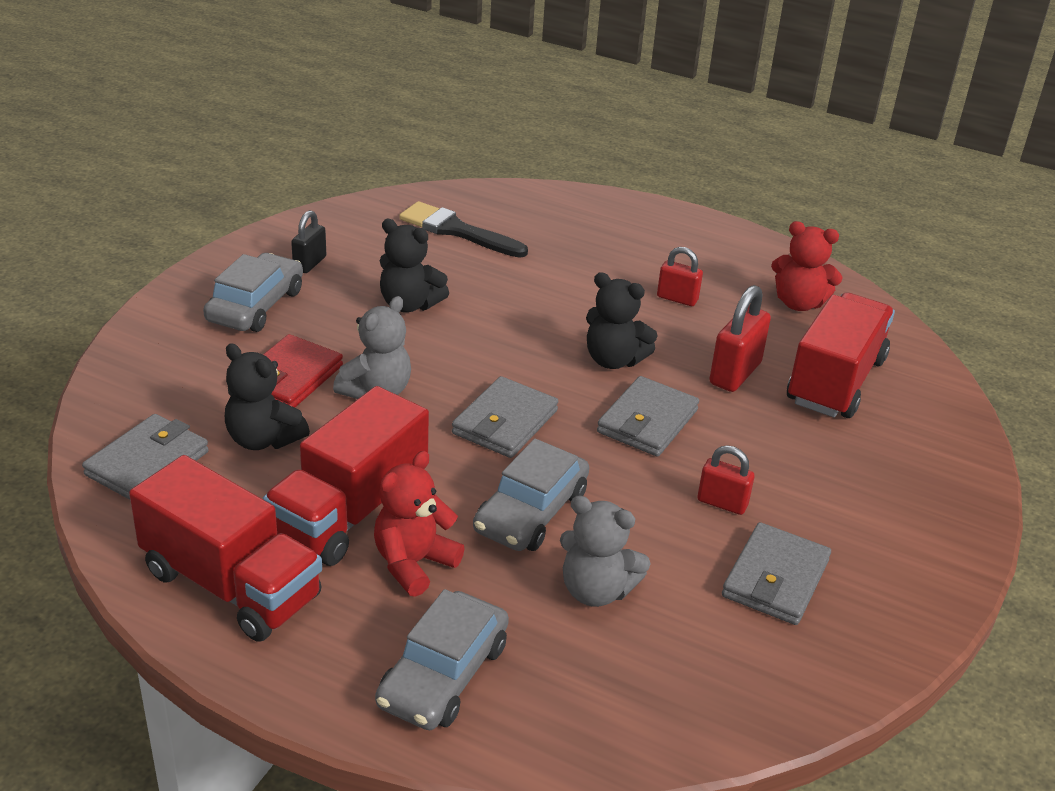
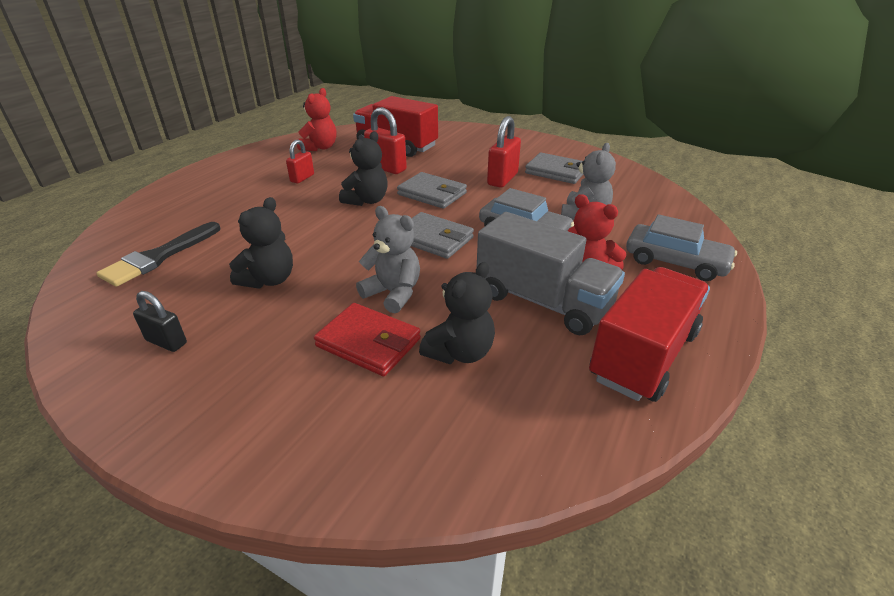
camera: 85 degrees left, 0 degrees up
grey wallet [82,414,209,500] -> none
grey car [203,253,303,332] -> none
red truck [263,386,429,566] -> grey truck [477,212,625,335]
red padlock [697,445,755,515] -> red padlock [487,116,521,188], size x1.58

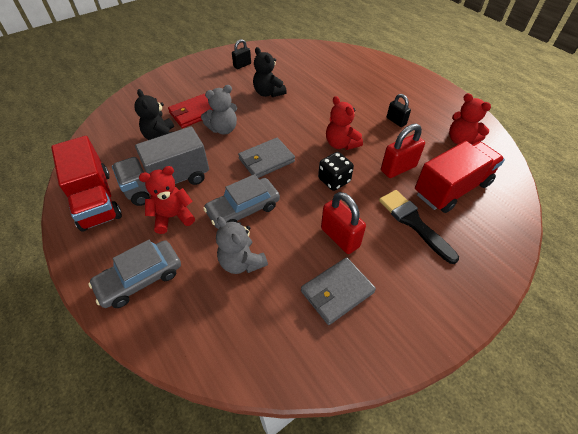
camera: 115 degrees right, 15 degrees up
black brush [96,222,220,287] -> black brush moved to [379,190,459,264]
red padlock [286,139,314,183] -> black padlock [387,94,411,127]
black teddy bear [339,131,388,206] -> red teddy bear [326,96,363,150]
grey wallet [397,172,467,209] -> black dice [318,152,354,191]

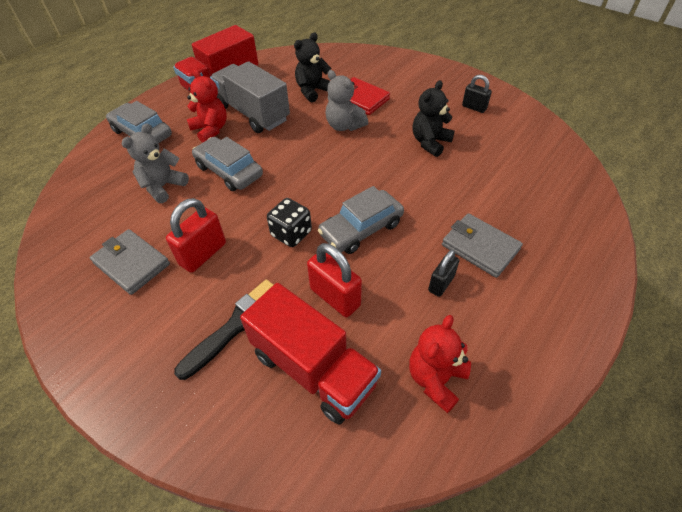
camera: 75 degrees right, 0 degrees up
grey wallet [238,138,295,178] -> grey wallet moved to [442,213,523,278]
red teddy bear [326,96,363,150] -> grey car [318,186,404,254]

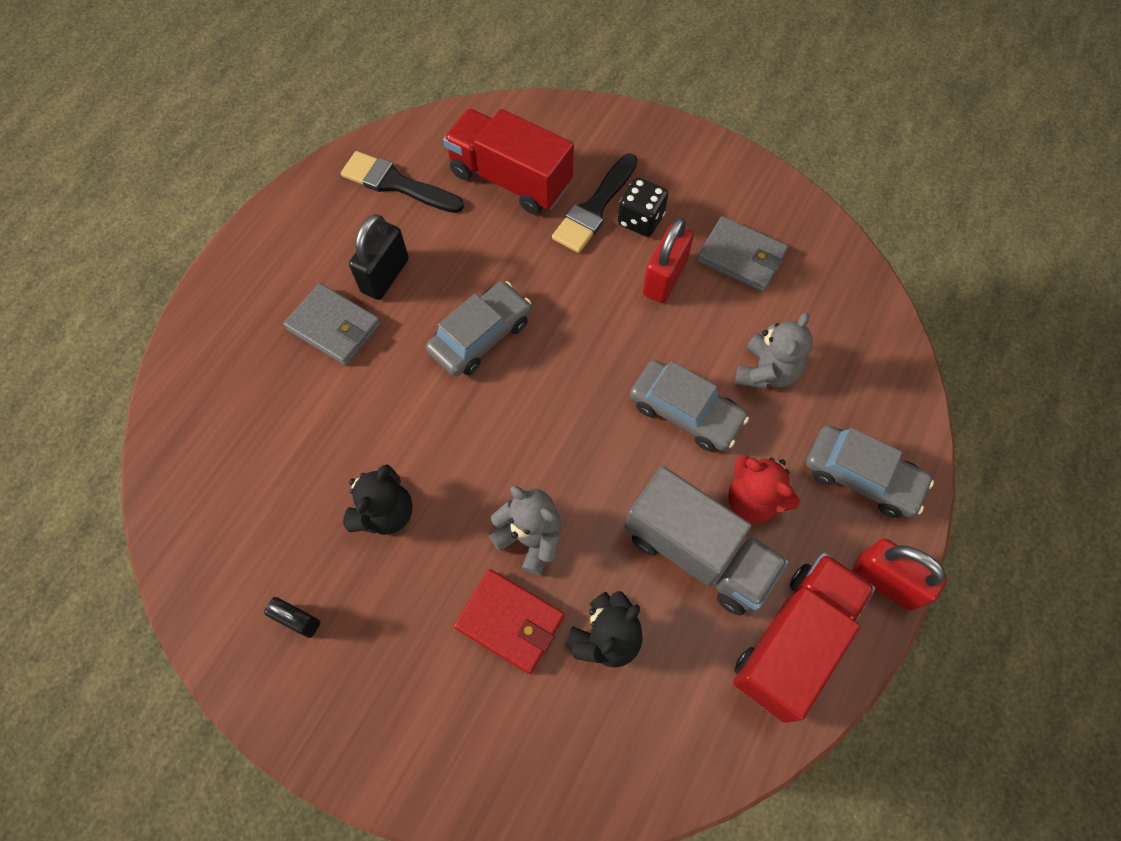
camera: 170 degrees right, 15 degrees up
black dice [267,198,312,247] -> black dice moved to [618,177,668,237]
red padlock [307,243,362,317] -> red padlock moved to [852,539,947,611]
red teddy bear [409,315,471,413] -> black brush [341,151,464,213]
black padlock [428,250,459,297] -> black padlock [349,214,409,300], size x1.58

